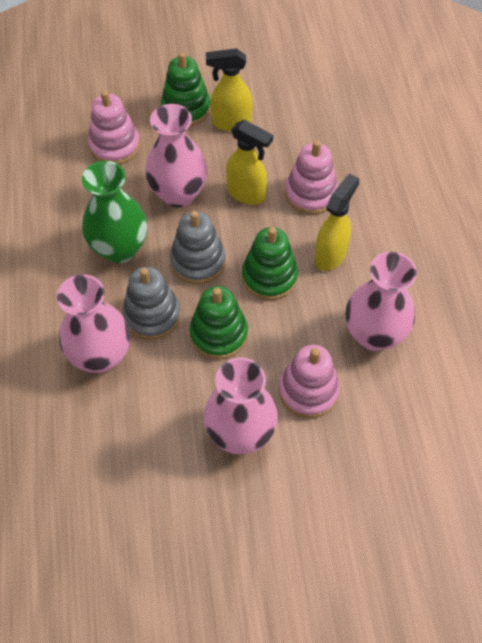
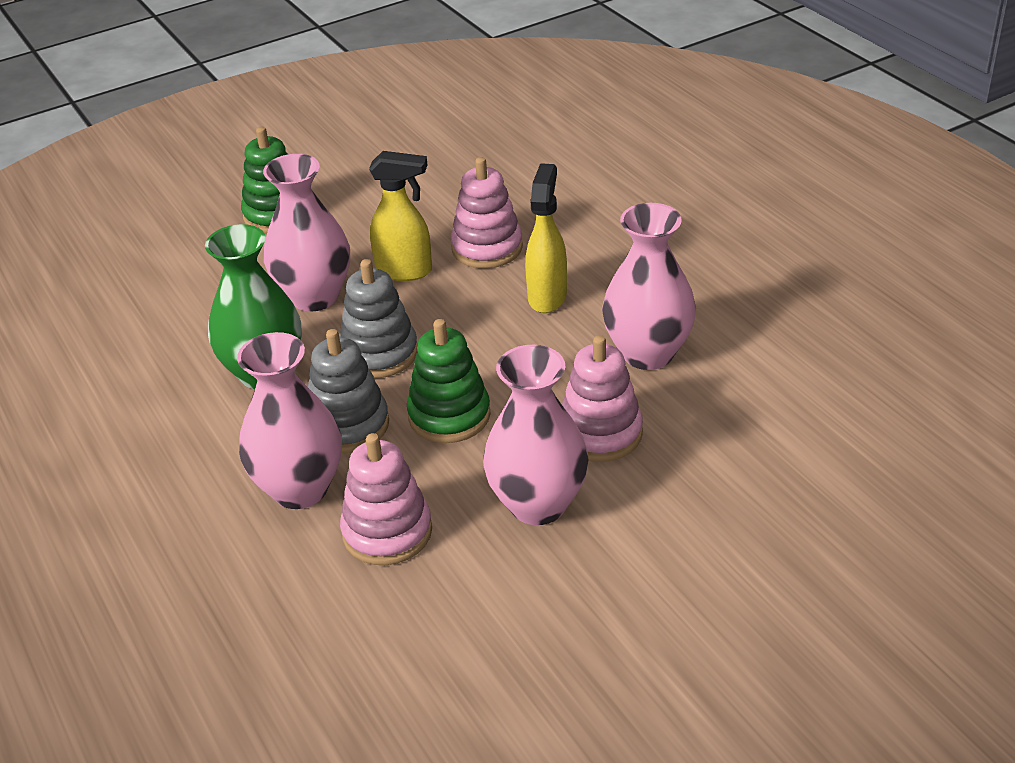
camera: 20 degrees left, 20 degrees down
pink stacking toy [88,90,140,164] -> pink stacking toy moved to [340,433,432,565]
yellow spray bottle [206,48,253,131] -> none
green stacking toy [242,227,298,300] -> none

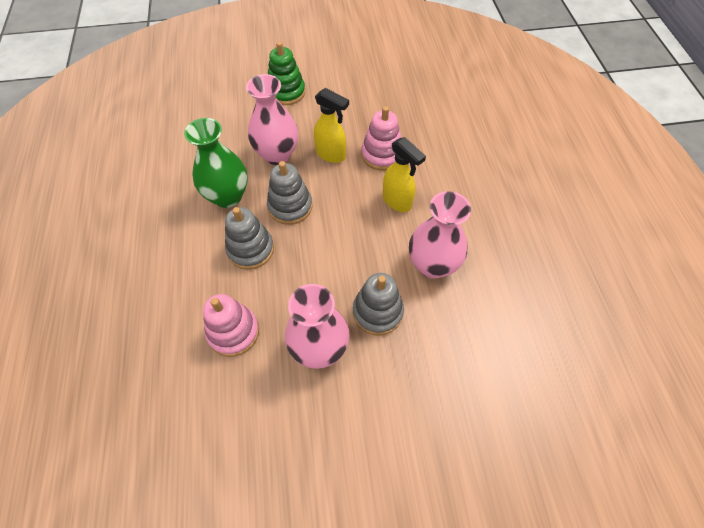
camera: 20 degrees right, 20 degrees up
pink vase [237,332,342,509] -> none
green stacking toy [407,319,491,443] -> none
yellow spray bottle [525,163,567,313] -> yellow spray bottle turned 105 degrees clockwise [383,137,426,212]
pink stacking toy [562,335,643,462] -> grey stacking toy [353,273,404,335]

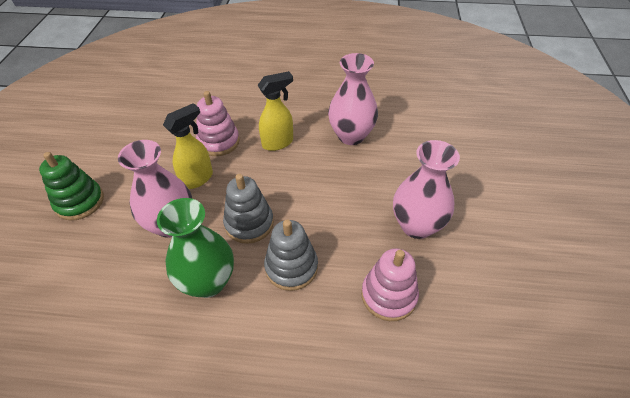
camera: 75 degrees left, 10 degrees down
grey stacking toy [353,273,404,335] -> none

